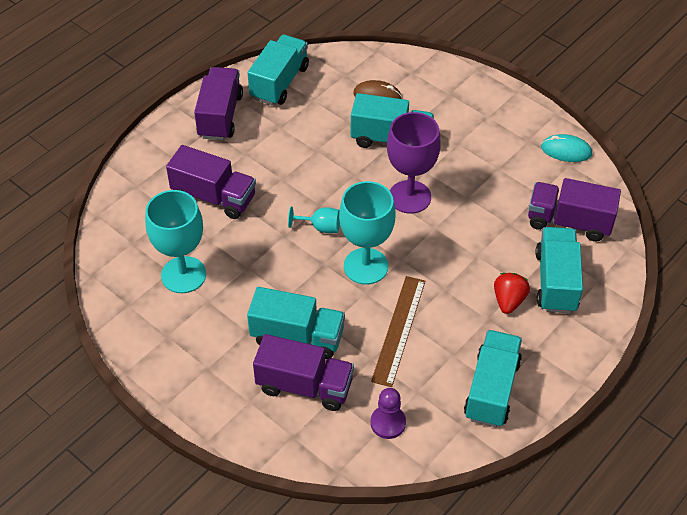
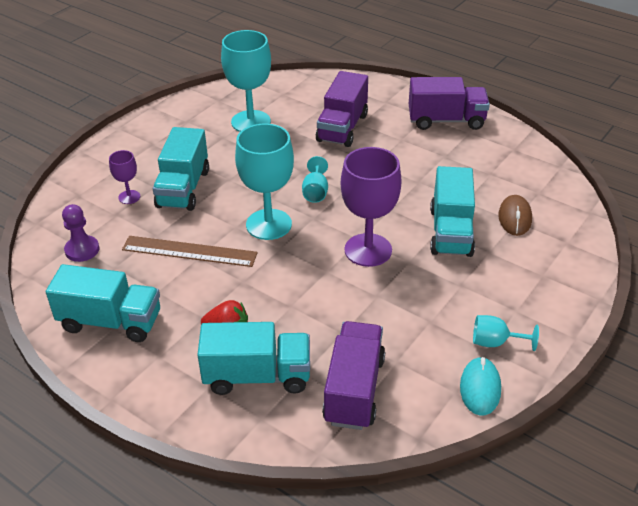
camera: 85 degrees right, 10 degrees down
turquoise truck [248,35,309,106] -> none
purple truck [253,334,354,411] -> purple goblet [109,150,140,204]
none -> turquoise goblet [473,315,539,351]

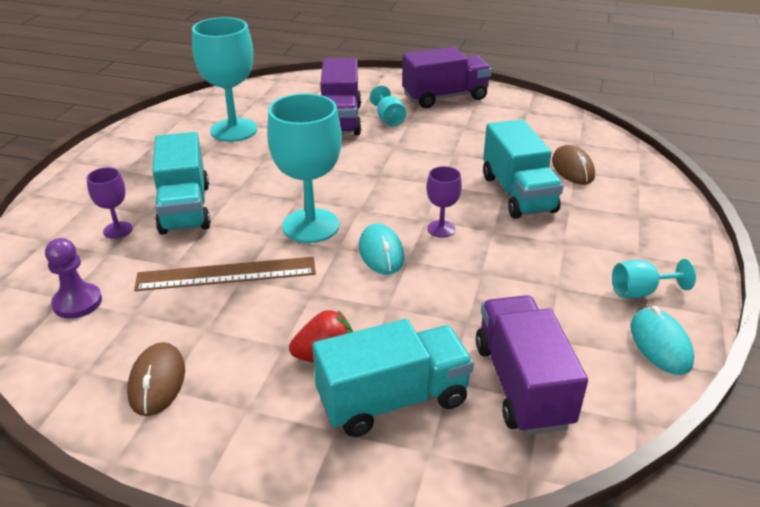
camera: 20 degrees left, 5 degrees down
turquoise truck [46,264,160,342] -> brown mouse [127,342,185,416]
turquoise goblet [302,156,328,203] -> turquoise goblet moved to [370,86,406,126]
purple goblet [341,147,402,267] -> purple goblet [427,166,462,238], size x0.49
none -> turquoise mouse [359,223,404,275]

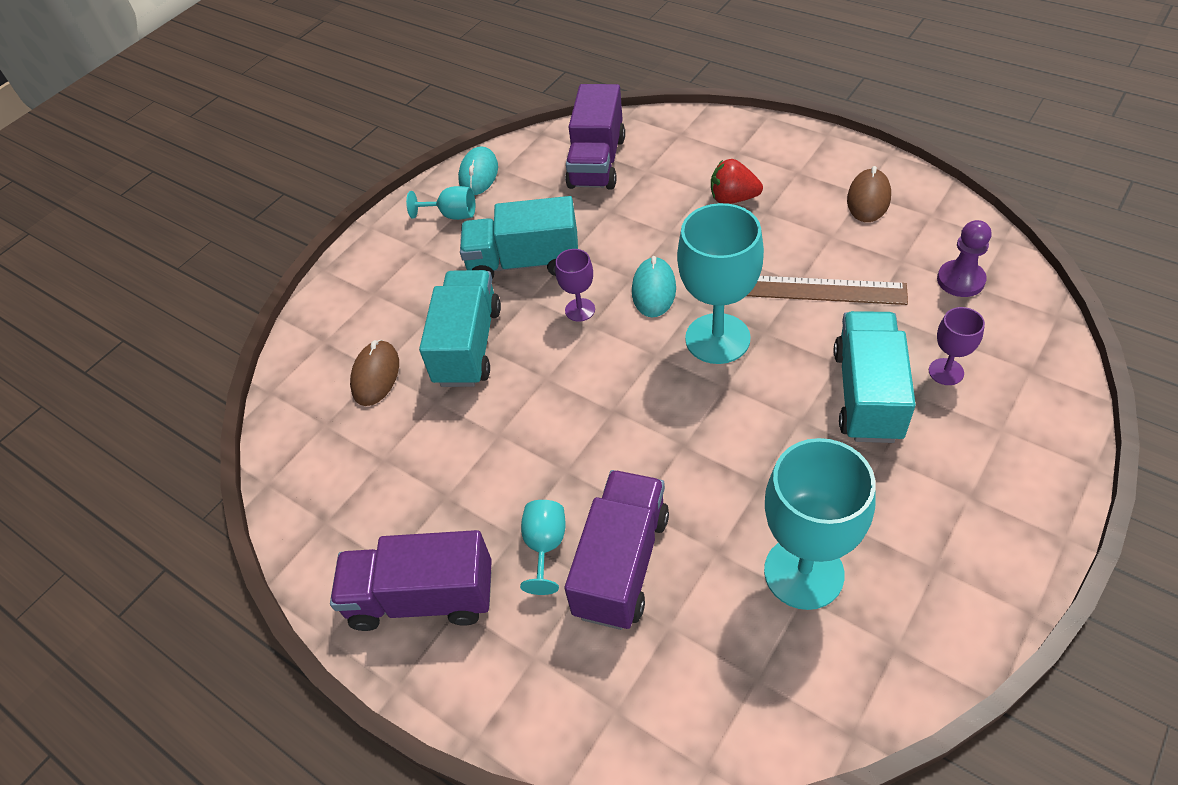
camera: 155 degrees left, 15 degrees up
turquoise truck [312,319,474,437] -> turquoise truck moved to [460,196,578,279]

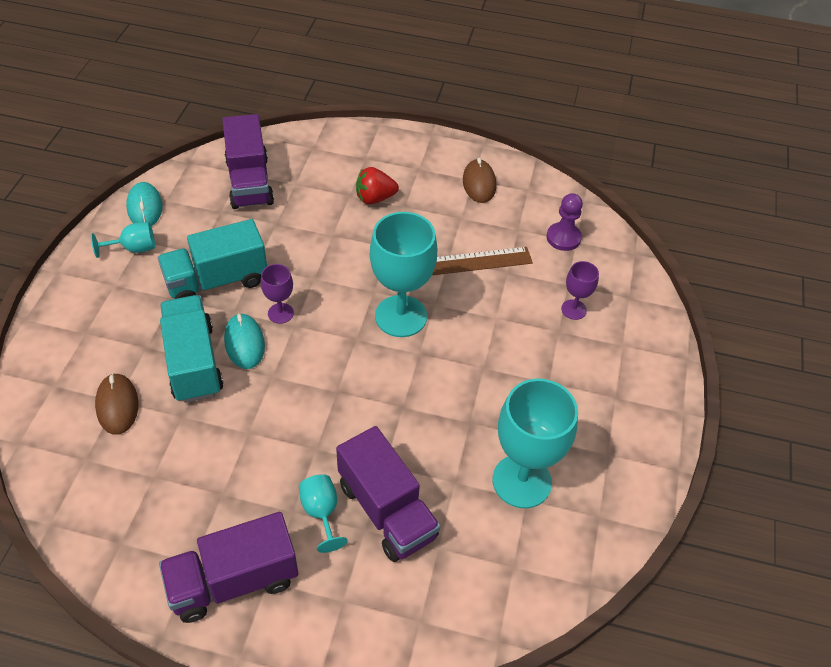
camera: 30 degrees left, 0 degrees up
purple truck [564,470,669,630] -> purple truck turned 150 degrees clockwise [336,426,440,562]
turquoise mouse [632,256,676,318] -> turquoise mouse moved to [224,313,265,369]
turquoise truck [834,311,916,443] -> none

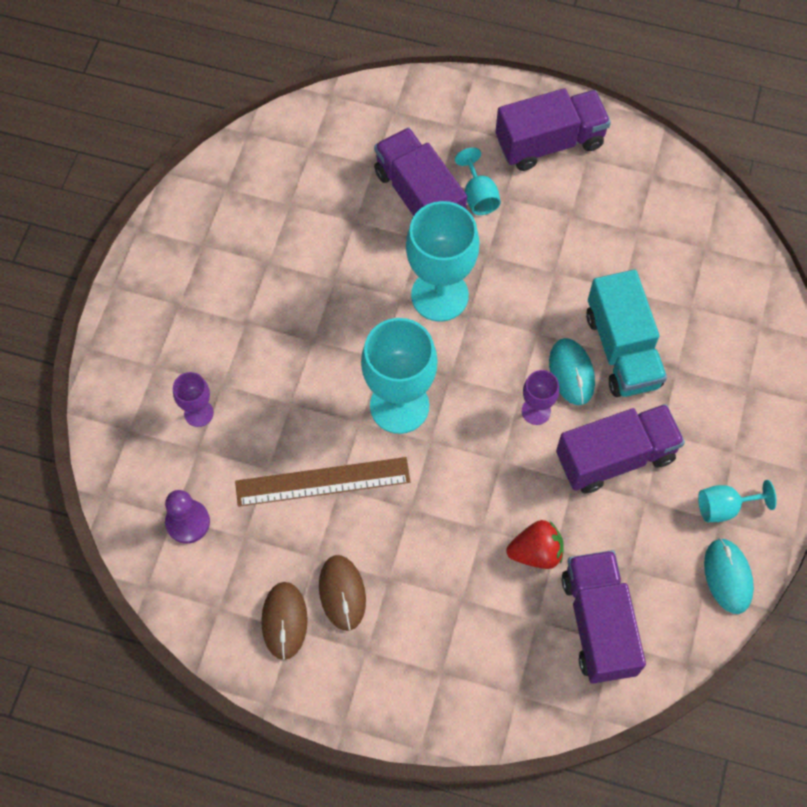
camera: 175 degrees left, 15 degrees up
brown mouse [95,373,138,435] -> brown mouse moved to [319,555,366,631]
turquoise truck [158,219,267,299] -> purple truck [556,404,685,494]
red strawberry [356,167,399,204] -> red strawberry moved to [506,520,564,569]
turquoise goblet [493,379,578,508] -> turquoise goblet moved to [406,201,479,322]

